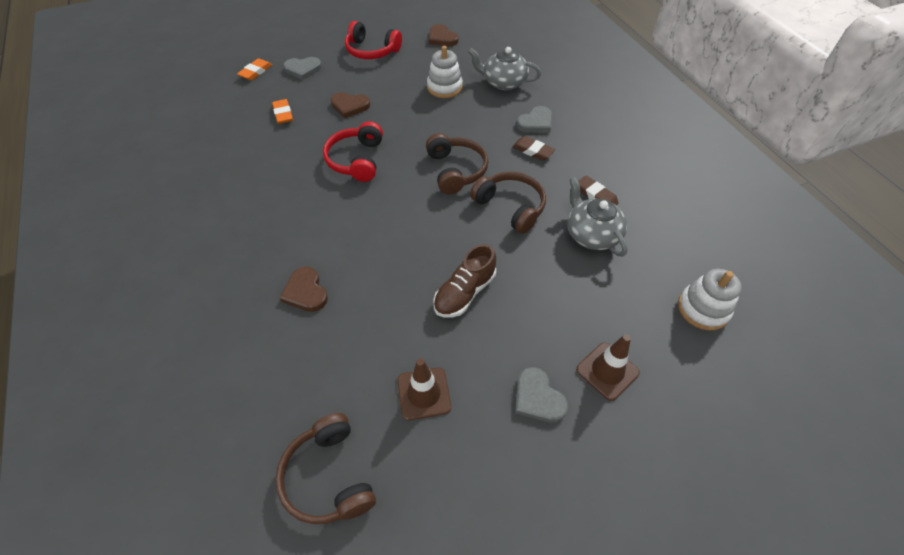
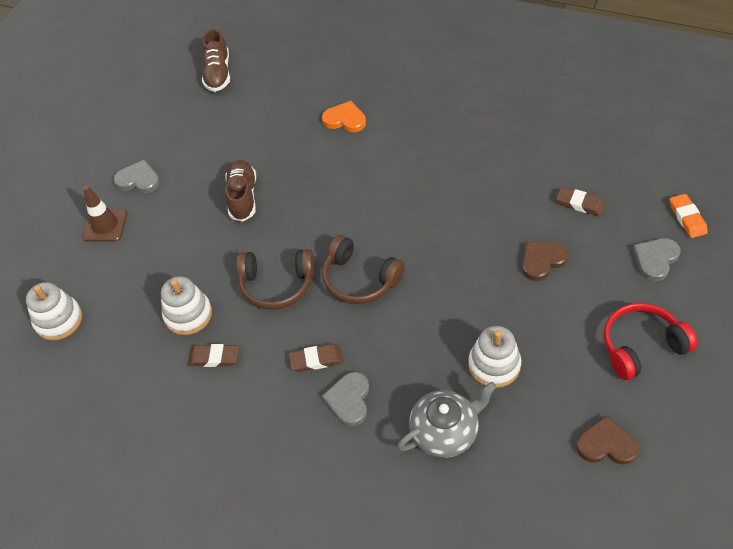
camera: 140 degrees right, 0 degrees up
orange eraser [272,99,293,124] -> brown eraser [556,186,606,216]
brown headphones [275,413,376,524] -> brown shoe [202,29,230,92]
brown heart [280,266,328,312] -> orange heart [322,101,366,132]
red headphones [323,121,383,182] -> none
brown traffic cone [397,358,451,420] -> none
grey teapot [567,177,628,257] -> white stacking toy [161,276,212,335]

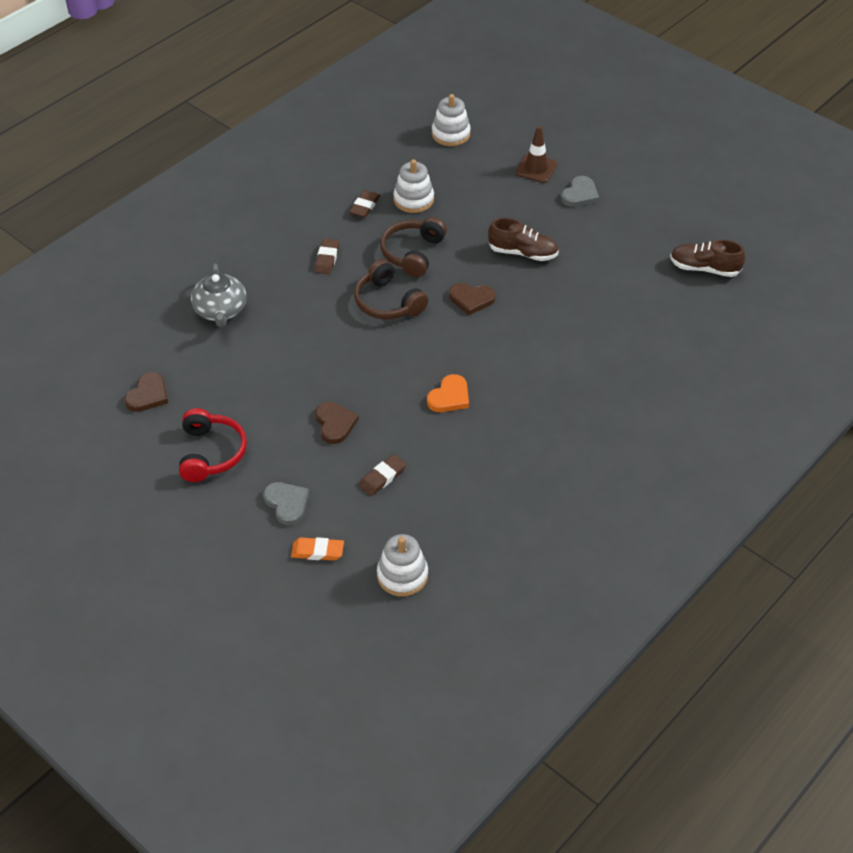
camera: 105 degrees right, 5 degrees down
orange heart [322,101,366,132] -> orange heart moved to [427,374,469,412]
brown headphones [322,235,405,304] -> brown headphones turned 90 degrees counterclockwise [354,259,428,319]
grey heart [322,372,369,426] -> none
white stacking toy [468,326,521,388] -> white stacking toy moved to [377,534,428,597]
none -> brown heart [449,283,495,315]

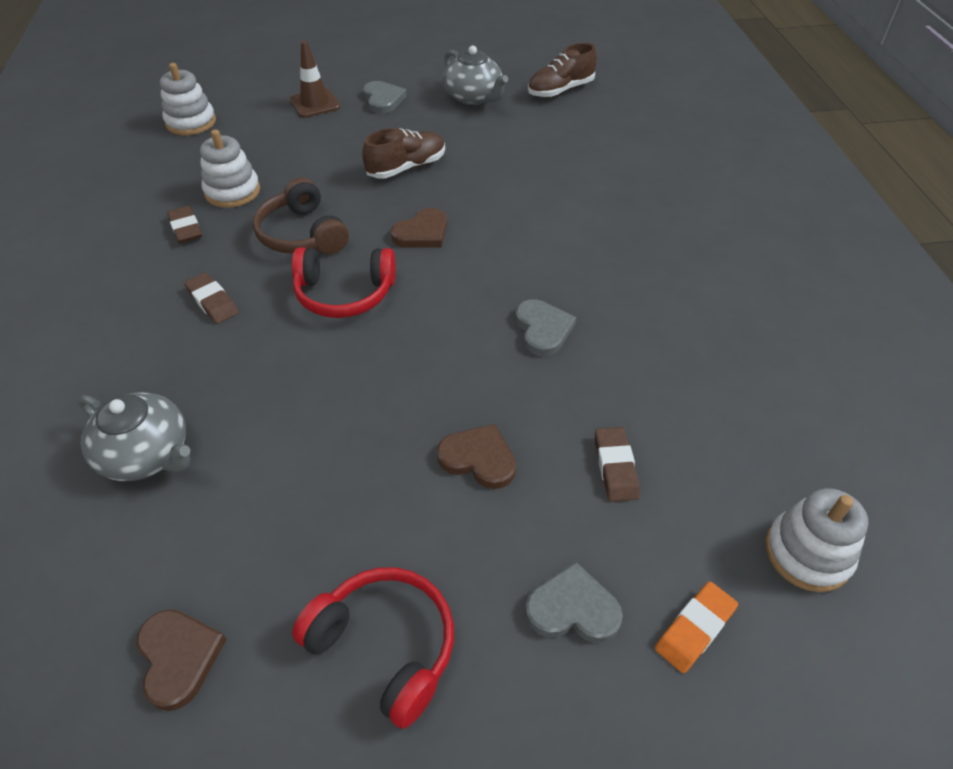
camera: 50 degrees left, 0 degrees up
brown headphones [354,259,428,319] -> red headphones [292,247,396,318]
orange heart [427,374,469,412] -> grey heart [515,299,576,356]
none -> grey teapot [443,45,508,105]

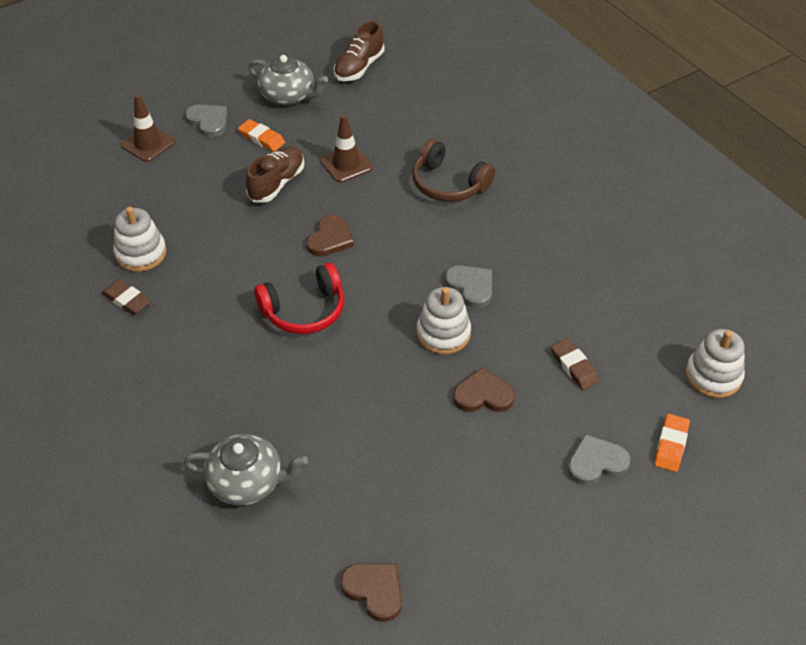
camera: 25 degrees left, 0 degrees up
white stacking toy [160,63,216,136] -> white stacking toy moved to [417,287,471,354]
brown eraser [184,272,239,324] -> none
brown headphones [253,177,349,254] -> brown headphones moved to [412,139,495,202]
red headphones [292,567,454,729] -> none
none -> orange eraser [238,119,285,152]
none -> brown traffic cone [320,114,373,183]

